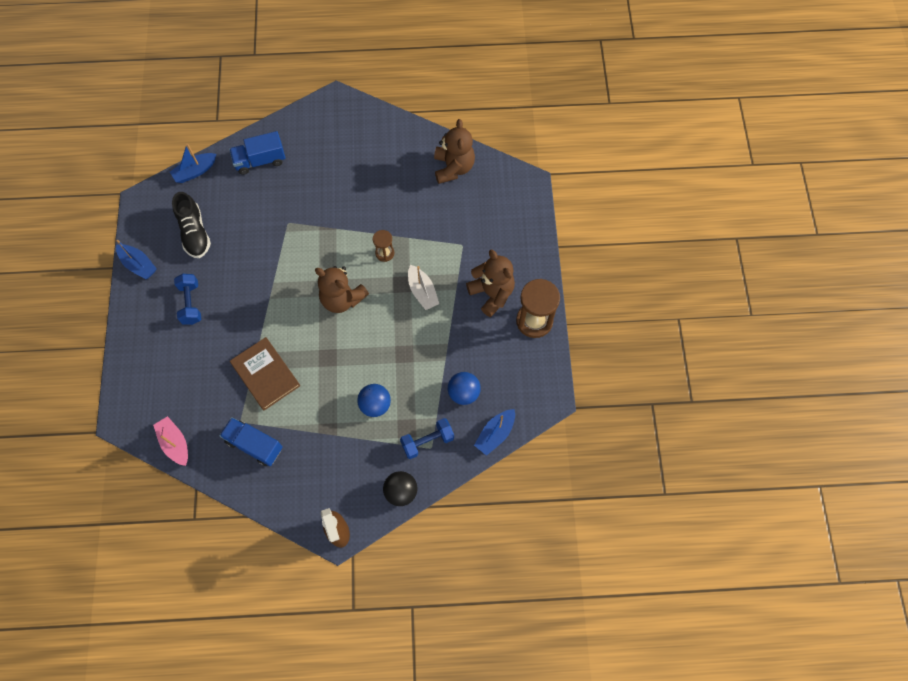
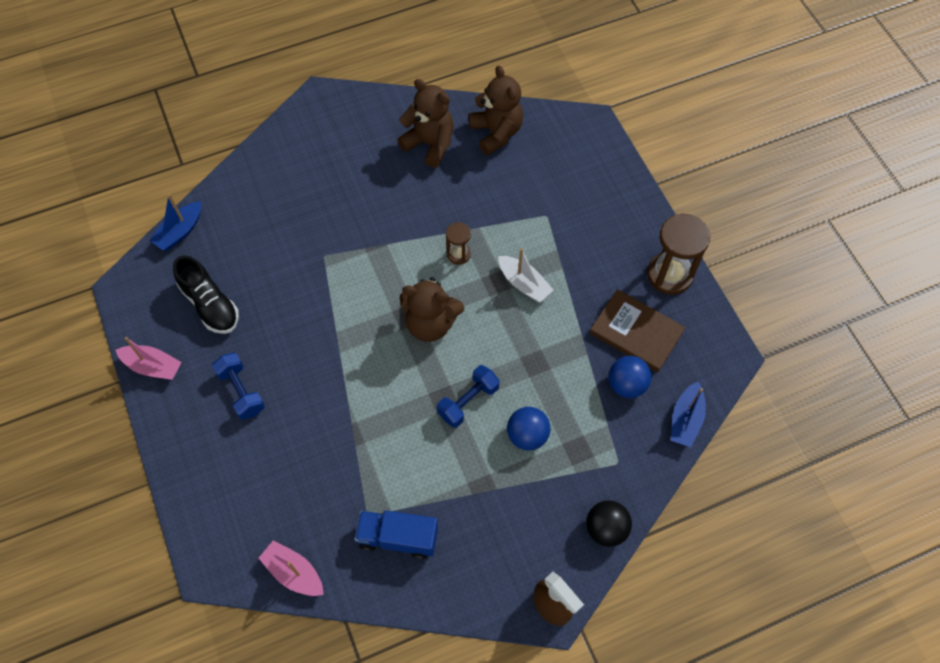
camera: 20 degrees left, 5 degrees down
blue boat [116,240,157,279] -> pink boat [116,337,182,380]
blue truck [229,131,285,175] -> none
brown book [230,337,300,410] -> brown book moved to [590,289,685,372]
blue dumbbell [400,418,454,459] -> blue dumbbell moved to [437,365,500,428]
brown teddy bear [466,250,515,317] -> brown teddy bear moved to [397,79,454,168]

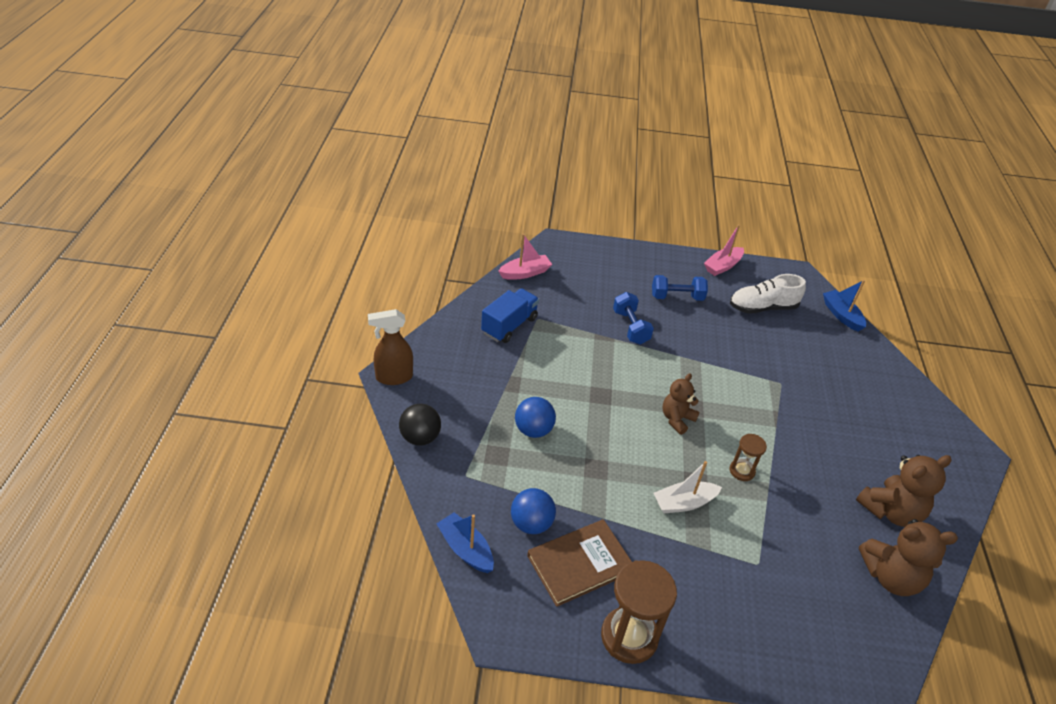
camera: 115 degrees right, 20 degrees down
black shoe [173,256,239,334] -> white shoe [730,274,806,314]
brown teddy bear [400,277,464,342] -> brown teddy bear [663,374,700,435], size x0.65
blue dumbbell [437,365,500,428] -> blue dumbbell moved to [613,292,654,344]

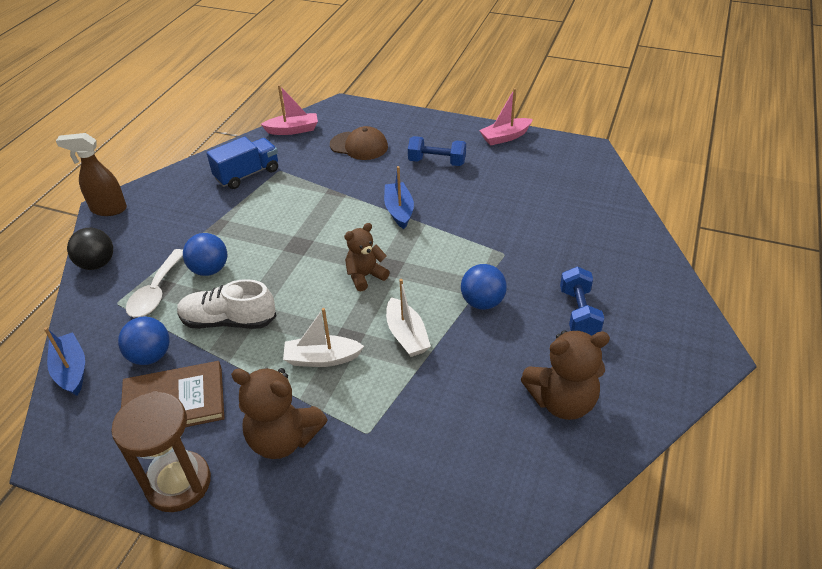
camera: 20 degrees right, 0 degrees up
blue dumbbell [613,292,654,344] -> blue dumbbell moved to [560,267,604,335]
white shoe [730,274,806,314] -> white shoe moved to [177,279,276,329]
brown hourglass [730,434,767,481] -> white boat [386,279,431,357]
blue boat [823,280,866,332] -> blue boat moved to [384,166,414,229]
brown teddy bear [859,519,958,596] -> brown teddy bear moved to [231,368,327,459]
none -> white spoon [126,249,183,317]
none -> brown cap [330,126,388,160]
none -> blue ball [461,264,507,310]

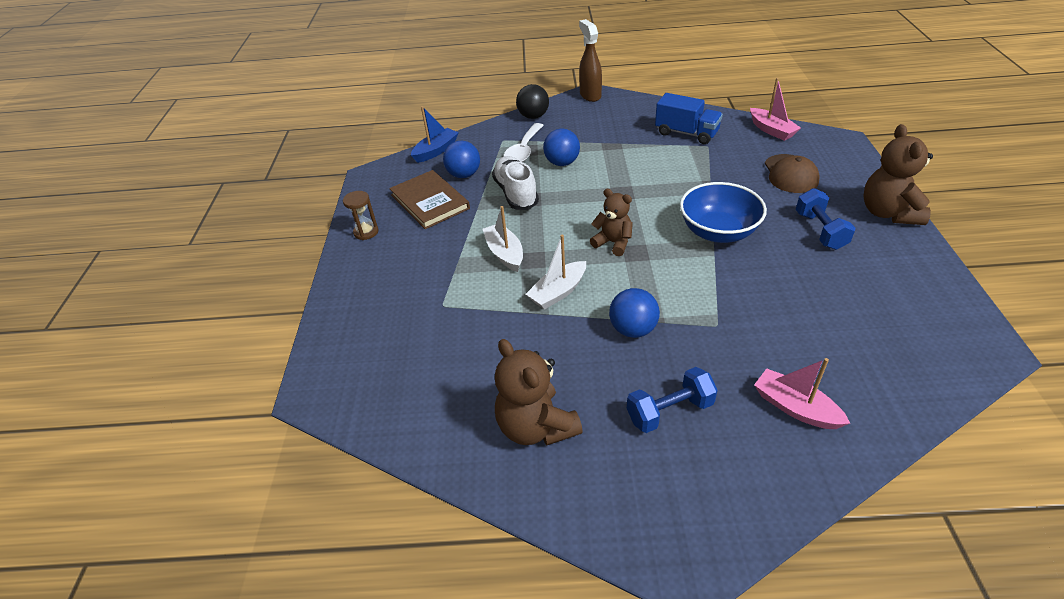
camera: 70 degrees right, 0 degrees up
brown hourglass [111,391,211,512] -> brown hourglass [343,191,379,240], size x0.53
white spoon [126,249,183,317] -> white spoon turned 60 degrees counterclockwise [503,123,544,162]
brown teddy bear [231,368,327,459] -> brown teddy bear moved to [864,124,933,225]
blue boat [384,166,414,229] -> blue bowl [680,182,767,243]
pink boat [479,88,533,145] -> pink boat moved to [754,358,850,429]

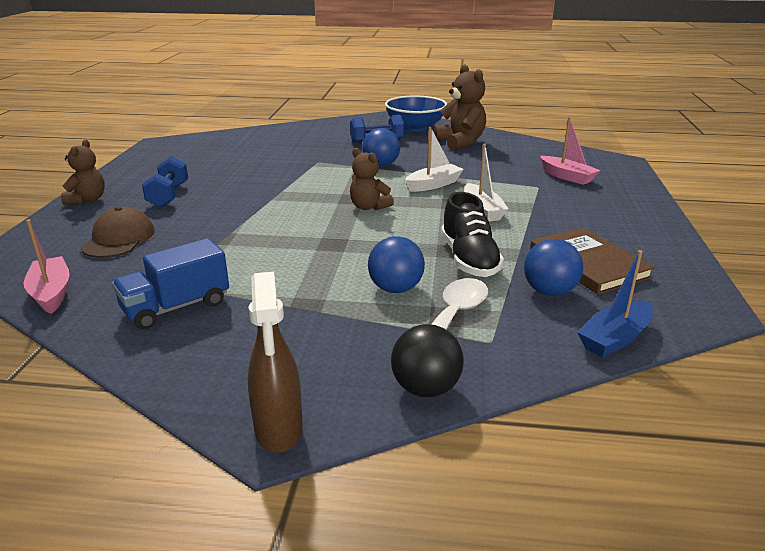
camera: 175 degrees left, 15 degrees down
brown hourglass [343,191,379,240] -> none
white shoe [492,156,539,210] -> black shoe [441,192,504,277]
blue truck [655,93,723,144] -> blue truck turned 75 degrees counterclockwise [112,238,229,330]
blue bowl [680,182,767,243] -> blue bowl moved to [385,96,447,131]
pink boat [754,358,850,429] -> pink boat moved to [540,117,600,185]
brown teddy bear [864,124,933,225] -> brown teddy bear [61,140,105,205], size x0.65

